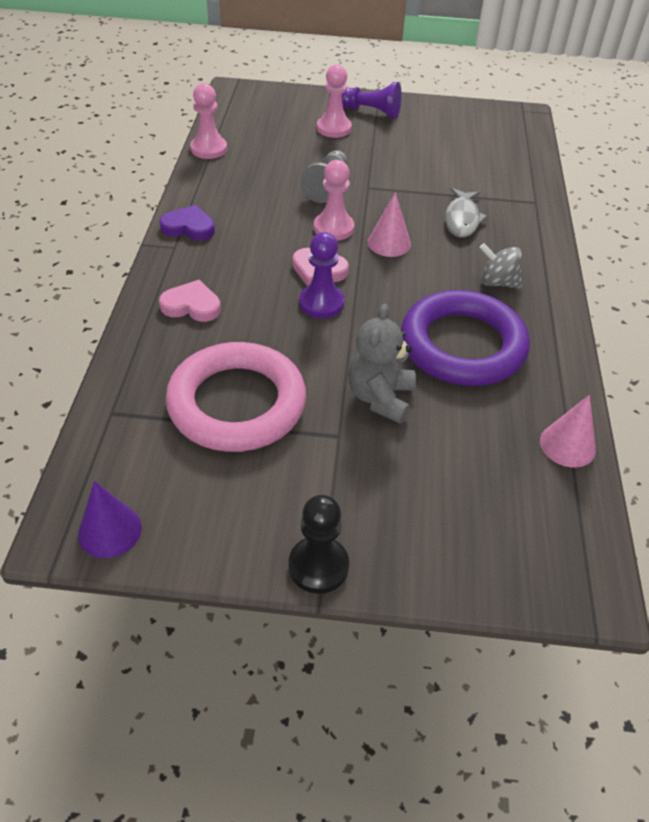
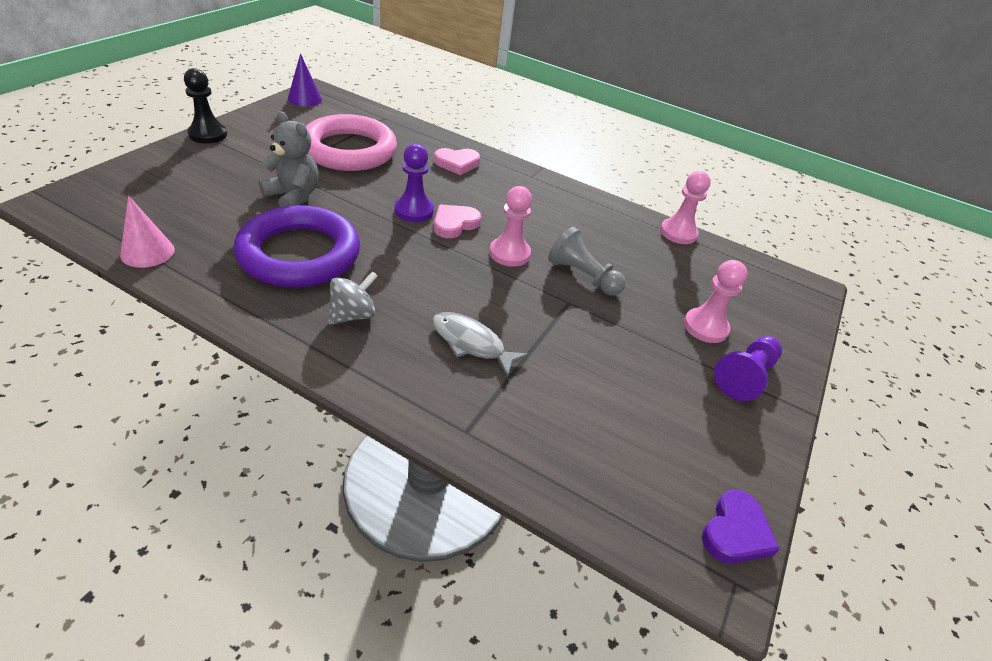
camera: 110 degrees right, 5 degrees down
pink heart [159,280,221,322] -> pink heart turned 45 degrees clockwise [434,148,480,175]
purple heart [160,205,215,240] -> purple heart moved to [702,489,780,564]
pink cone [368,192,411,257] -> none

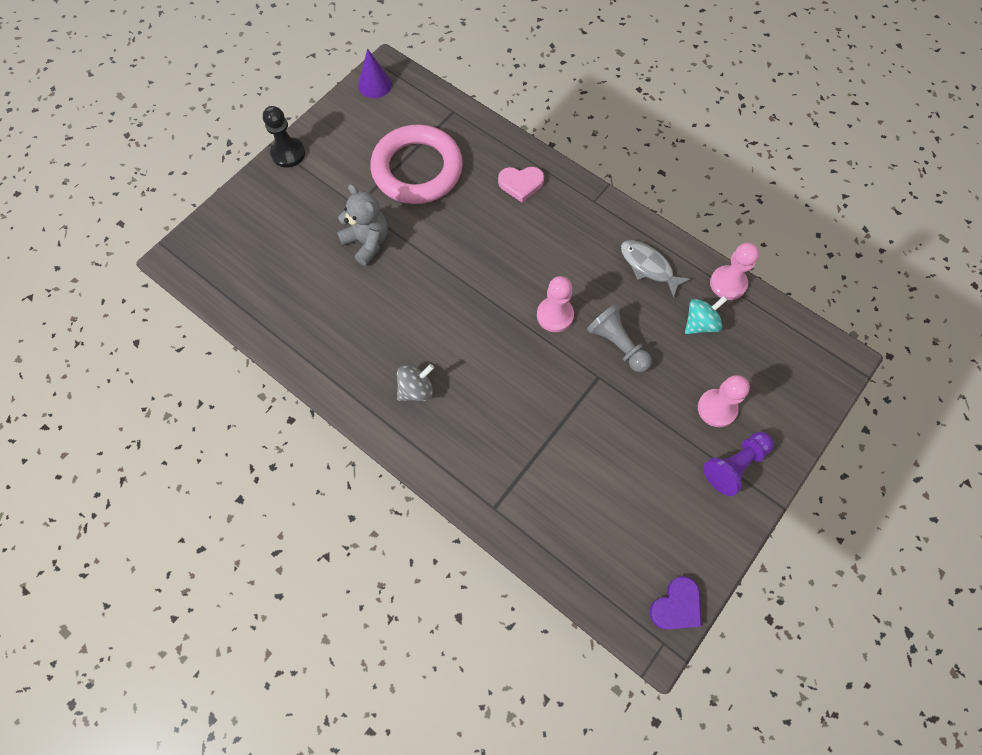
camera: 15 degrees right, 25 degrees up
pink cone [120,196,175,268] -> none
purple ring [234,205,360,288] -> none
purple pawn [394,144,434,222] -> none
grey fish [432,312,529,378] -> grey fish moved to [621,240,691,298]
pink heart [434,204,481,238] -> none
none -> turquoise spinning top [685,296,727,334]

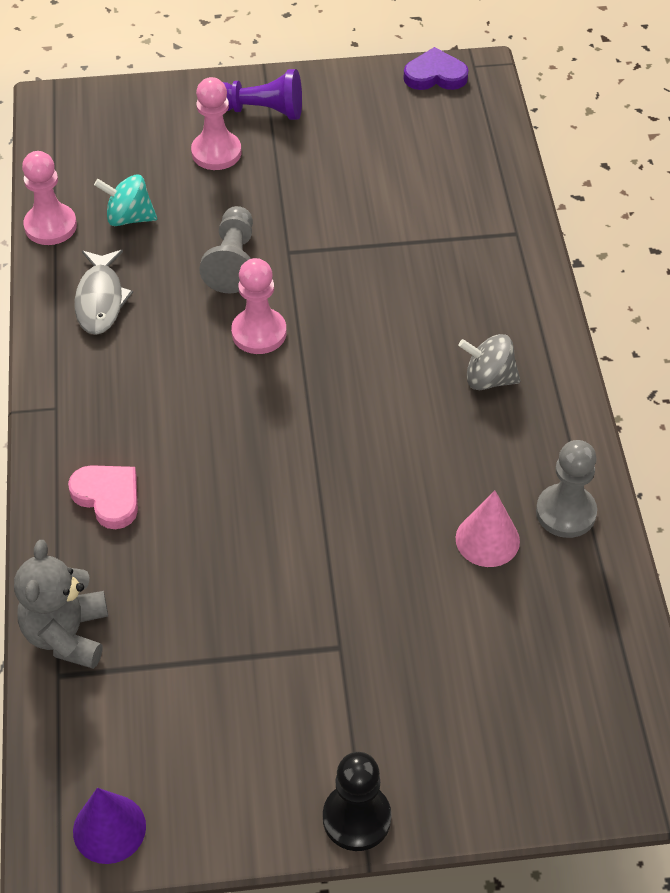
camera: 135 degrees left, 15 degrees down
grey teddy bear [337,184,388,266] -> grey teddy bear moved to [14,540,108,669]
pink ring [370,124,463,204] -> none
none -> pink cone [456,490,520,567]
none -> grey pawn [536,440,597,538]

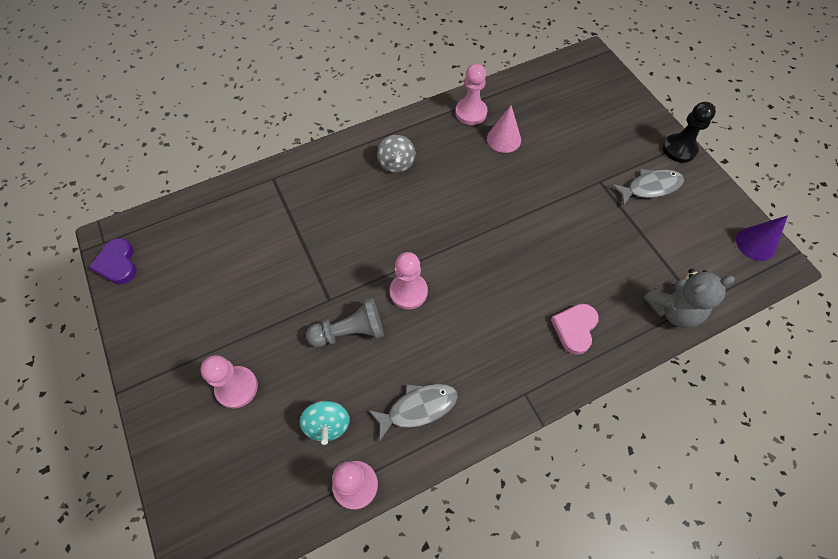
camera: 110 degrees left, 10 degrees up
purple pawn [223,69,302,120] -> none
grey pawn [536,440,597,538] -> pink pawn [455,64,487,125]
none -> grey fish [611,169,684,206]

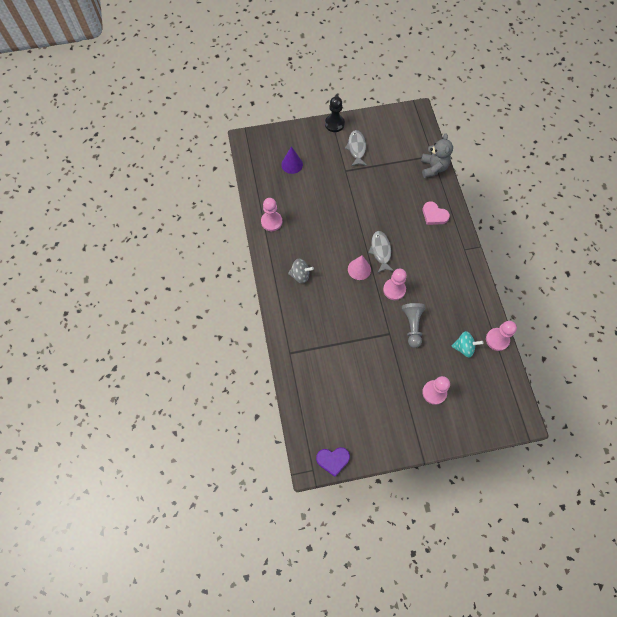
camera: 75 degrees left, 5 degrees up
grey fish [368,384,458,442] -> grey fish moved to [368,231,394,273]
pink cone [487,105,521,153] -> pink cone moved to [348,255,371,280]
purple cone [736,215,788,261] -> purple cone moved to [281,146,303,174]

